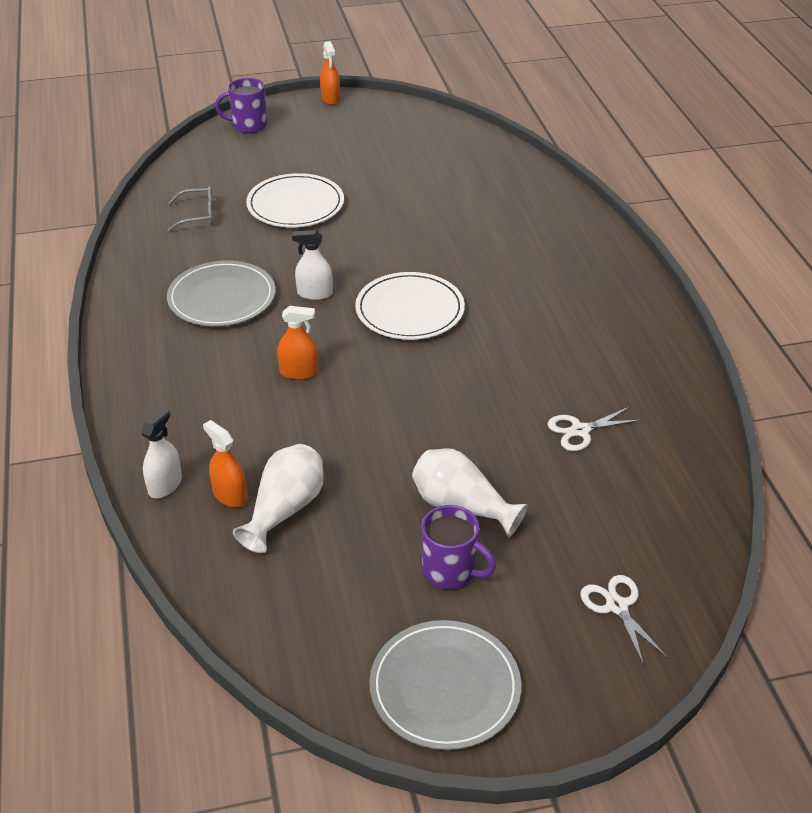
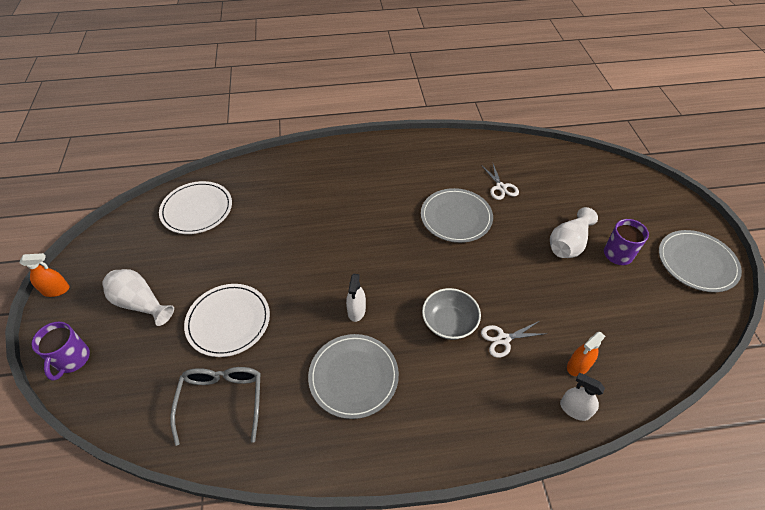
camera: 85 degrees left, 10 degrees up
grey glasses [167,186,213,232] -> grey glasses [170,367,261,446], size x1.55
white vase [233,444,324,553] -> white vase moved to [102,269,174,326]
orange spray bottle [277,306,318,380] -> grey bowl [422,288,481,340]
white plate [355,272,465,340] -> white plate moved to [159,181,232,234]
white scissors [580,575,668,666] -> white scissors moved to [481,321,548,358]
none -> grey plate [421,188,493,243]

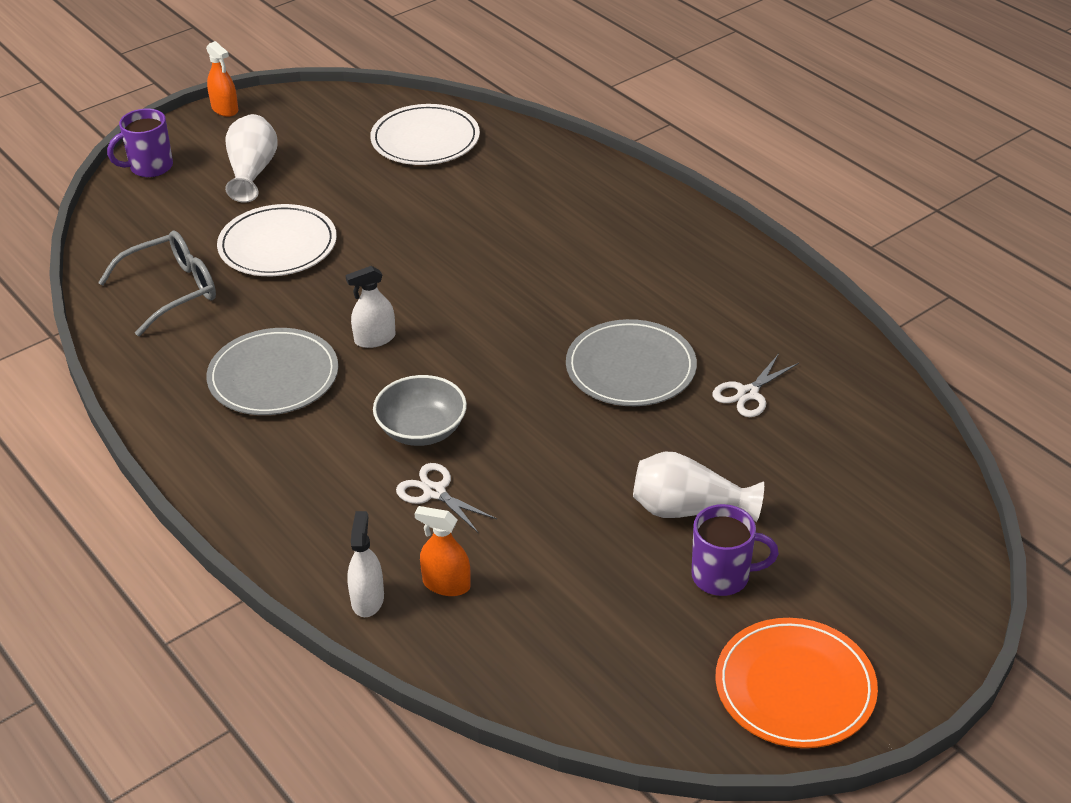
camera: 60 degrees right, 10 degrees down
grey plate [659,230,742,292] -> orange plate [715,618,878,748]

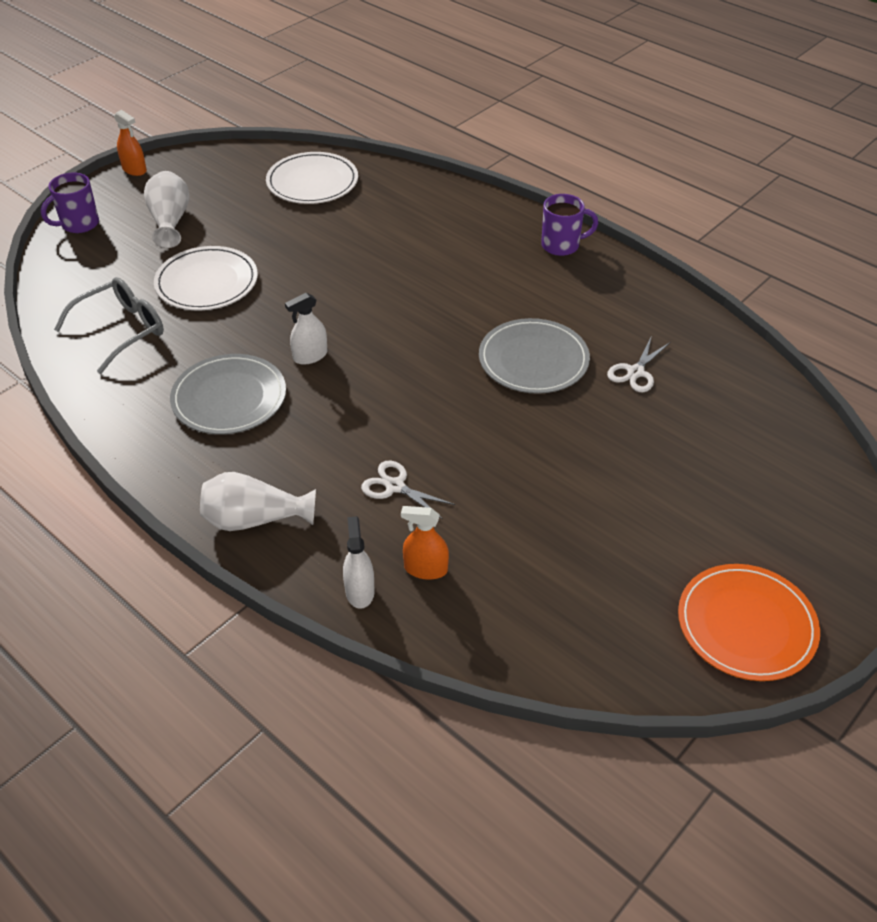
camera: 10 degrees left, 5 degrees up
grey bowl [373,375,467,446] -> none
white vase [633,451,764,522] -> white vase moved to [200,472,316,531]
purple mug [691,504,779,596] -> purple mug moved to [541,194,598,256]

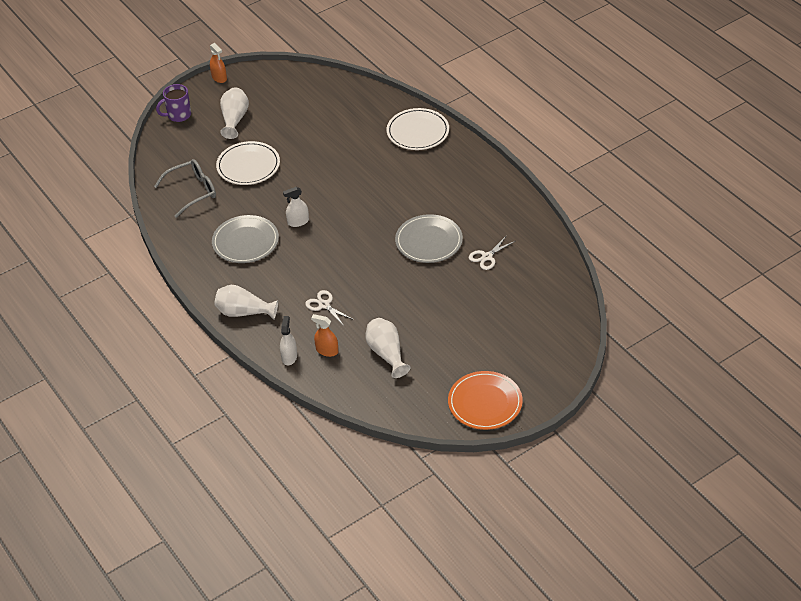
camera: 15 degrees right, 0 degrees up
white plate [266,152,358,204] -> white plate moved to [387,108,449,150]
purple mug [541,194,598,256] -> none
none -> white vase [365,318,410,378]

